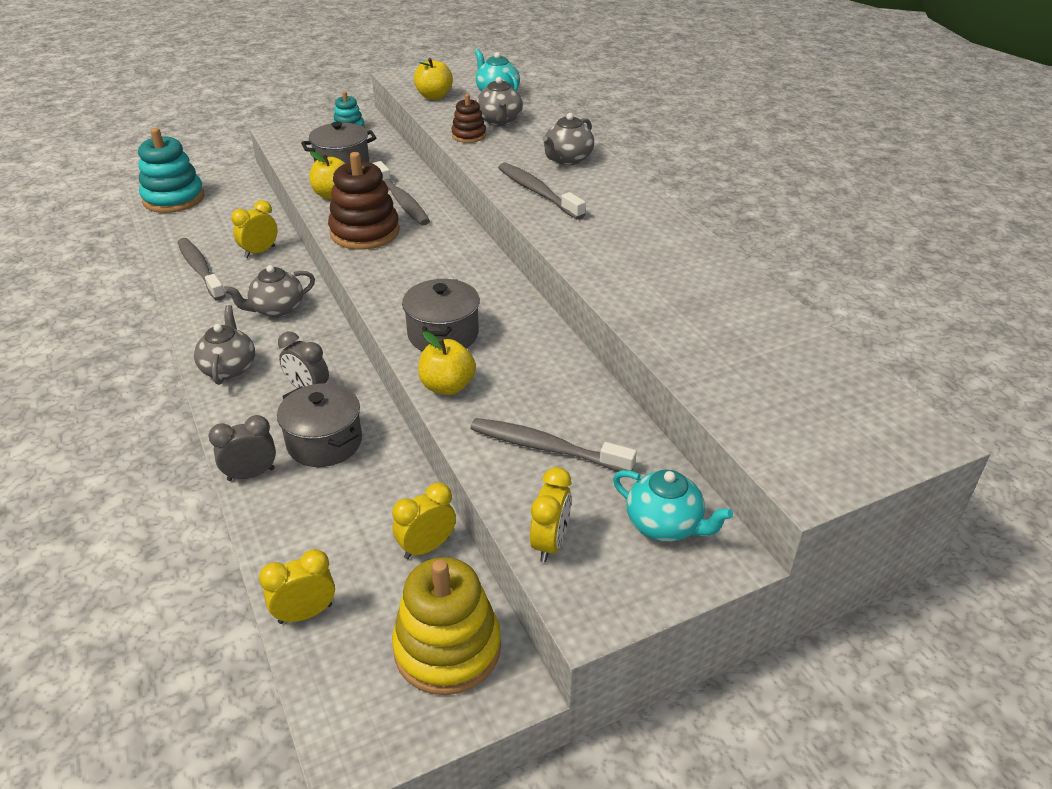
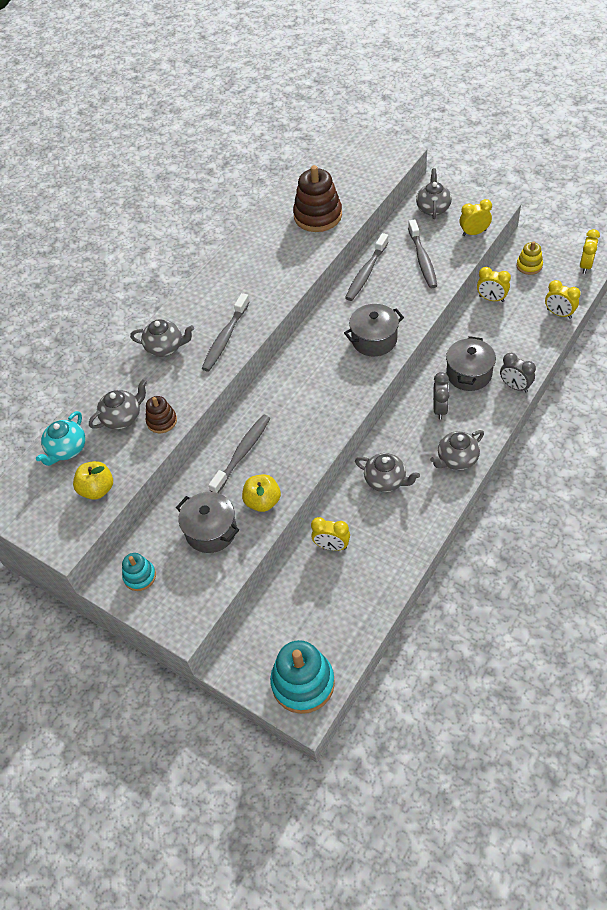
camera: 115 degrees left, 15 degrees up
grey toothbrush [177,238,226,301] -> grey toothbrush moved to [345,233,389,301]
brown stacking toy [328,152,400,250] -> brown stacking toy moved to [293,165,342,232]
yellow stacking toy [392,557,501,695] -> yellow stacking toy [516,241,543,275], size x0.54
yellow apple [418,331,476,395] -> none
turquoise teapot [613,469,733,542] -> grey teapot [416,168,452,219]
none -> yellow clock [580,229,600,274]

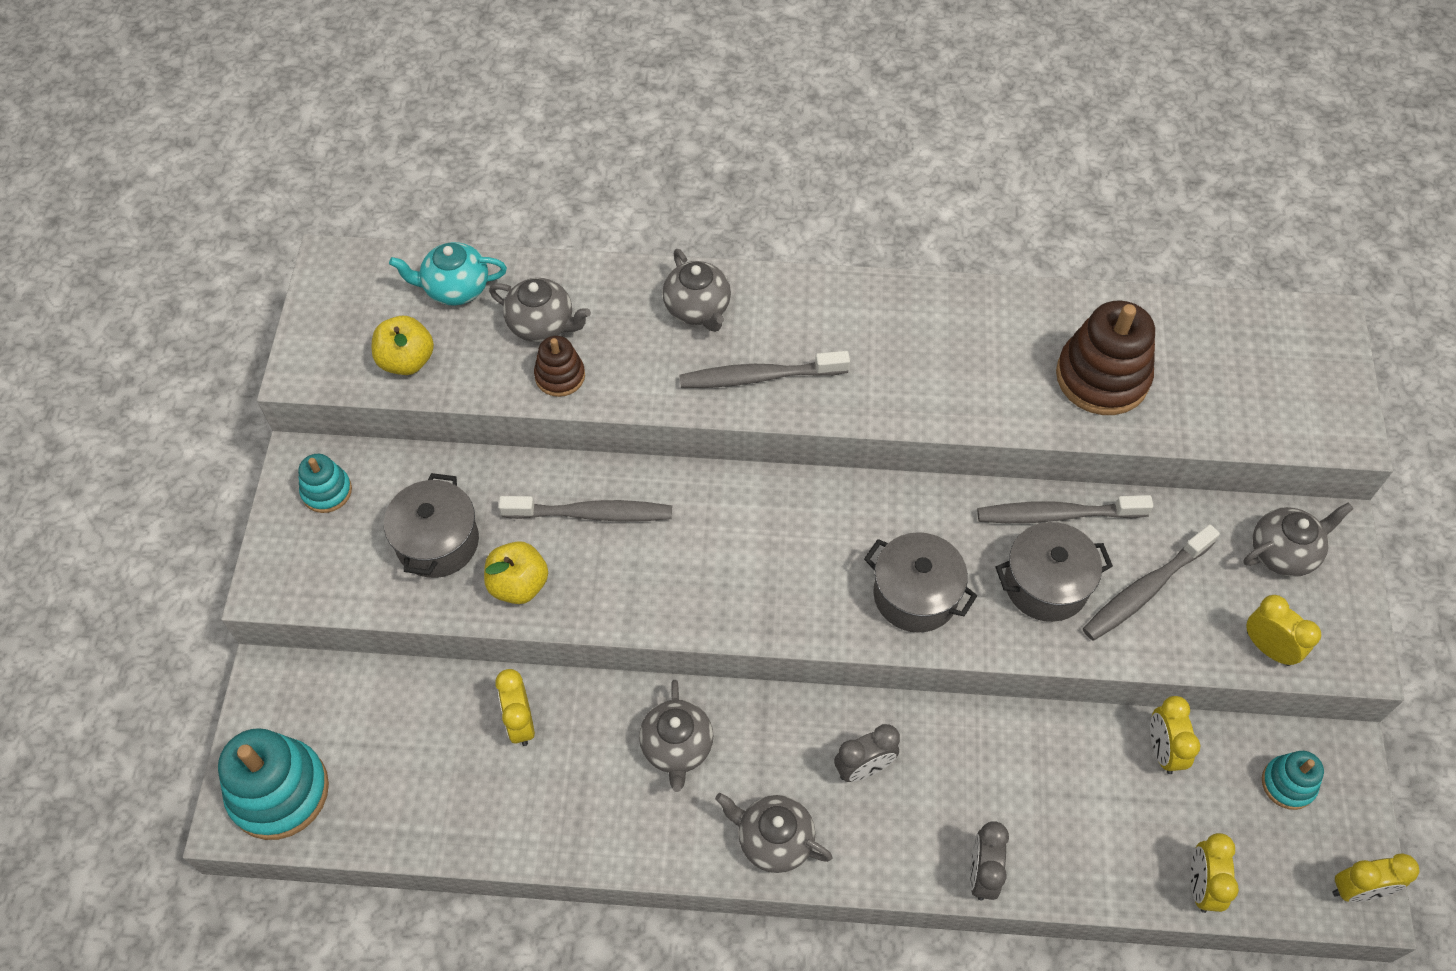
camera: 55 degrees right, 5 degrees up
grey pot [446,336,496,391] -> grey pot moved to [995,522,1113,622]
yellow stacking toy [516,241,543,275] -> turquoise stacking toy [1262,751,1324,810]

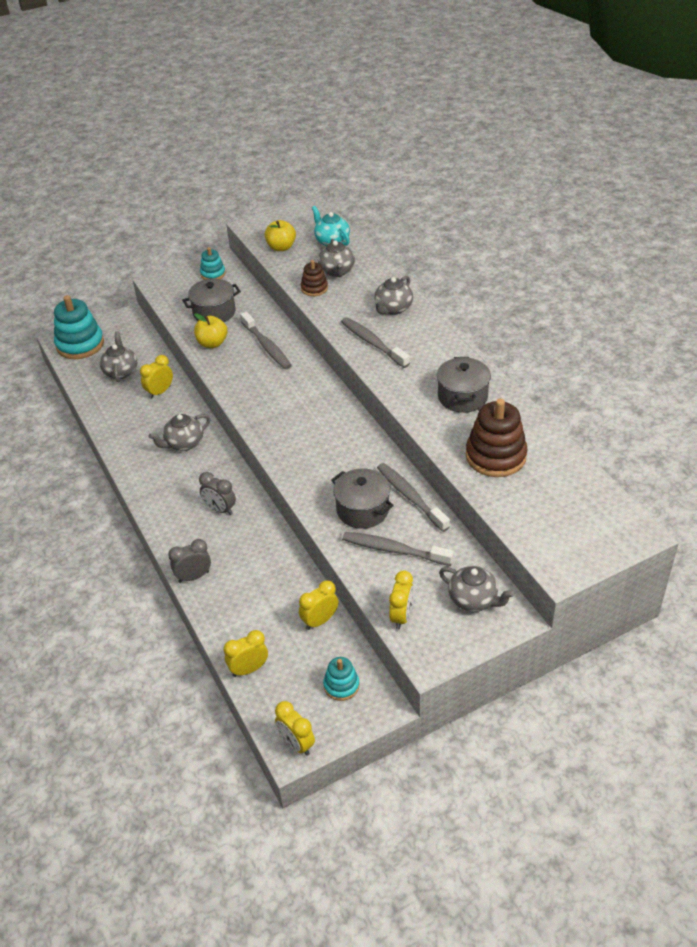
camera: 60 degrees right, 15 degrees down
grey teapot [715,793,833,873] -> grey teapot moved to [100,331,137,382]
grey pot [864,532,977,633] -> grey pot moved to [437,357,491,413]

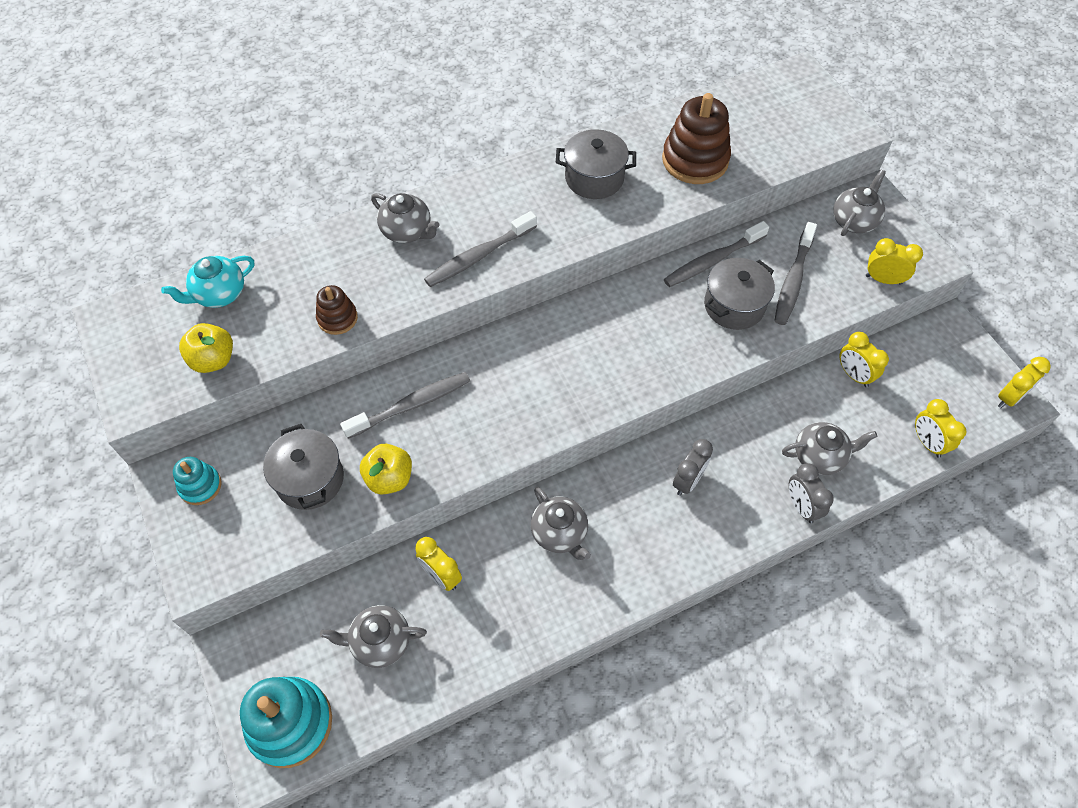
camera: 90 degrees left, 15 degrees up
grey teapot [318,239,355,277] -> grey teapot moved to [782,422,877,475]
turquoise stacking toy [323,657,360,701] -> none

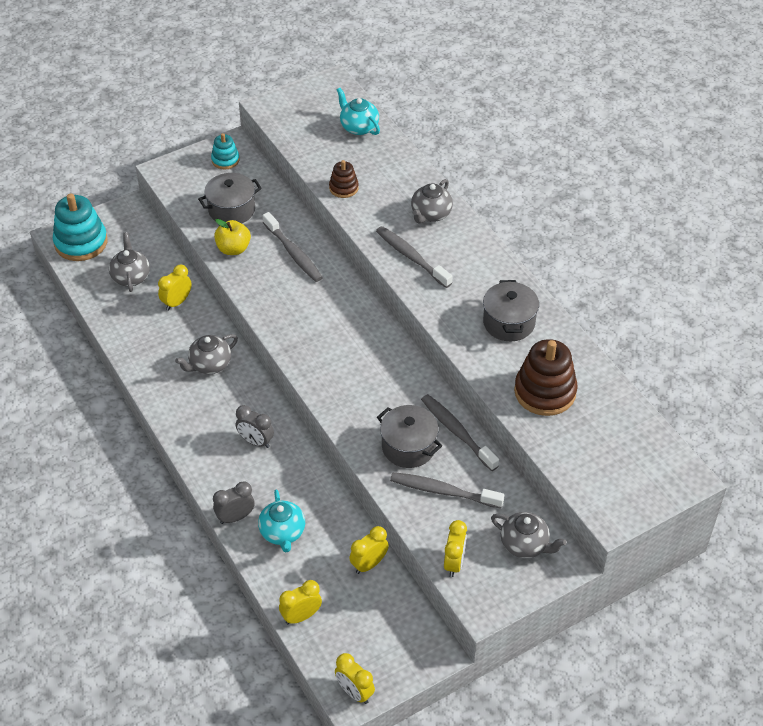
camera: 85 degrees right, 10 degrees down
yellow apple [179,323,233,373] -> none
grey teapot [782,422,877,475] -> turquoise teapot [258,490,305,552]

